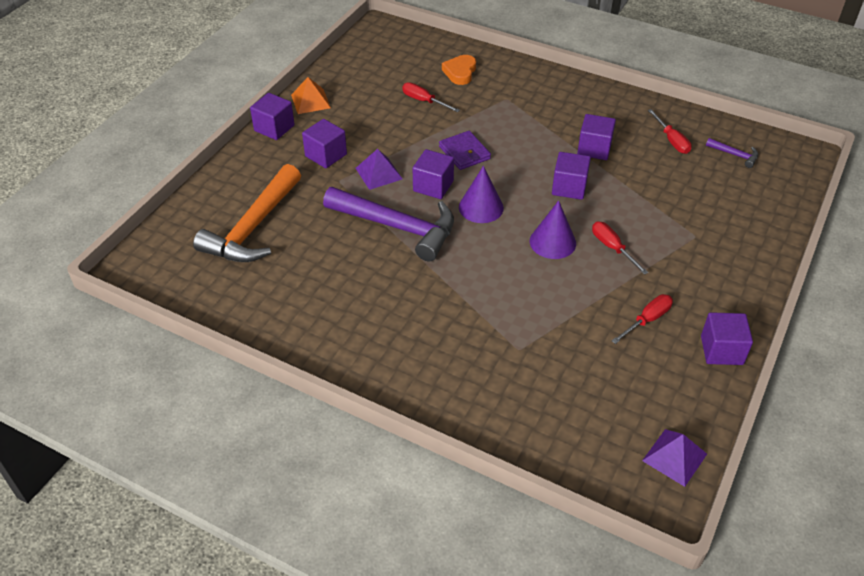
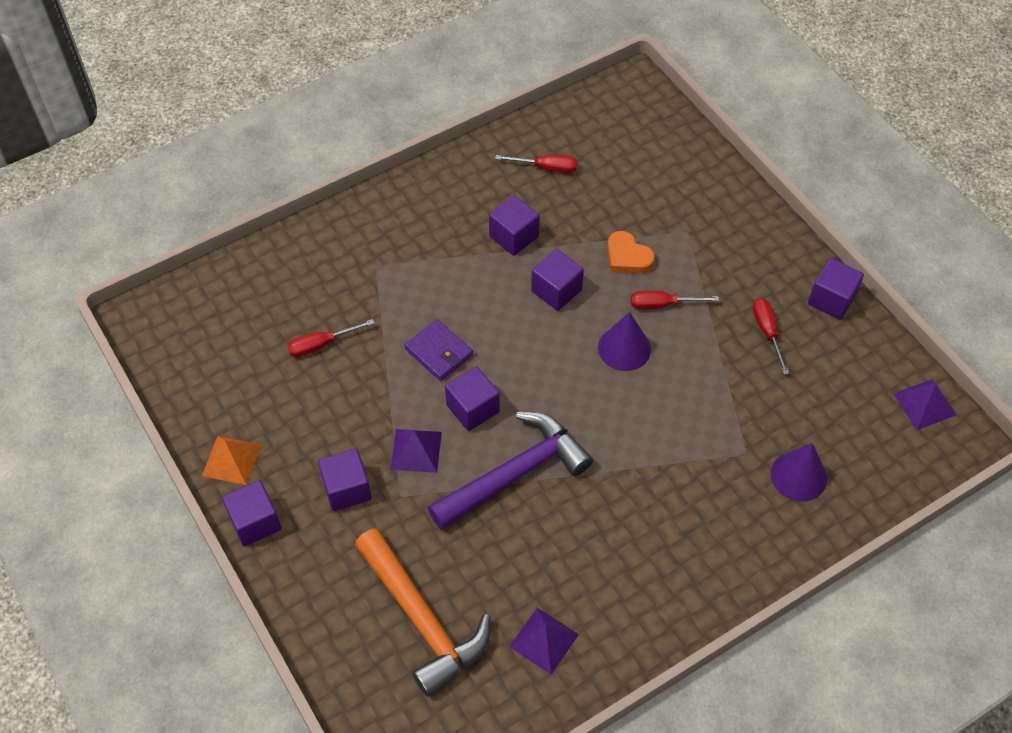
camera: 60 degrees left, 10 degrees up
purple wallet [439,131,491,170] -> purple wallet turned 45 degrees clockwise [405,319,473,381]
orange heart [442,55,476,85] -> orange heart moved to [607,231,655,274]
purple cone [459,166,504,223] -> purple cone moved to [771,443,827,501]
purple hammer [706,138,758,168] -> none
none -> purple pyramid [509,608,579,675]

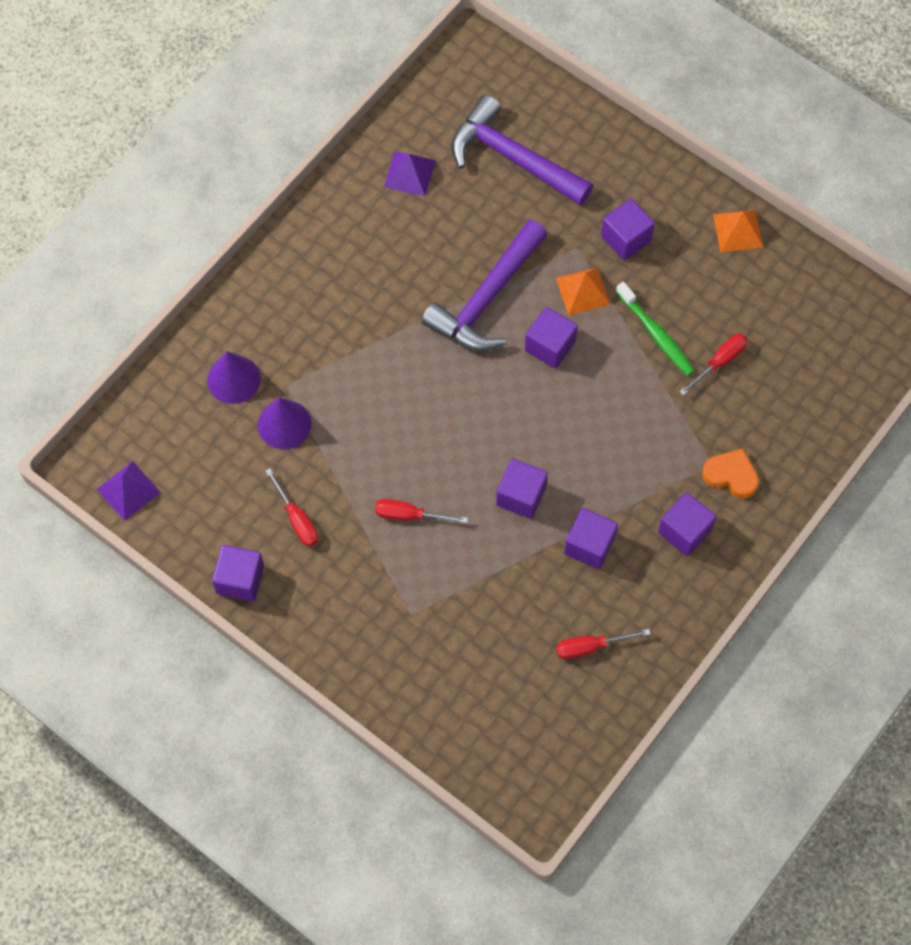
camera: 160 degrees right, 10 degrees up
purple cube [222,480,281,547] -> purple cube moved to [658,492,716,556]
orange hammer [355,528,490,697] -> purple hammer [451,95,593,206]
purple pyramid [390,429,442,473] -> orange pyramid [556,267,610,316]
purple wallet [405,319,473,381] -> none
purple cone [598,312,651,371] -> purple cone moved to [258,398,312,449]
orange heart [607,231,655,274] -> orange heart moved to [702,448,759,498]
red screwdriver [631,291,719,309] -> red screwdriver turned 150 degrees counterclockwise [375,499,468,523]
none -> green toothbrush [616,282,695,376]

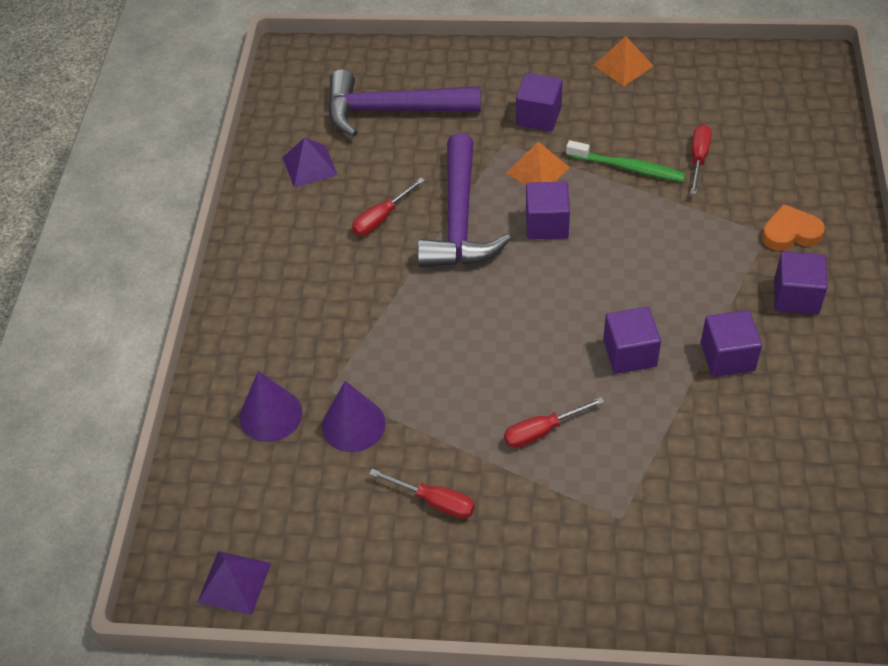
camera: 30 degrees left, 15 degrees down
purple cube [212,545,264,601] -> none
red screwdriver [556,629,651,659] -> red screwdriver moved to [352,178,425,236]

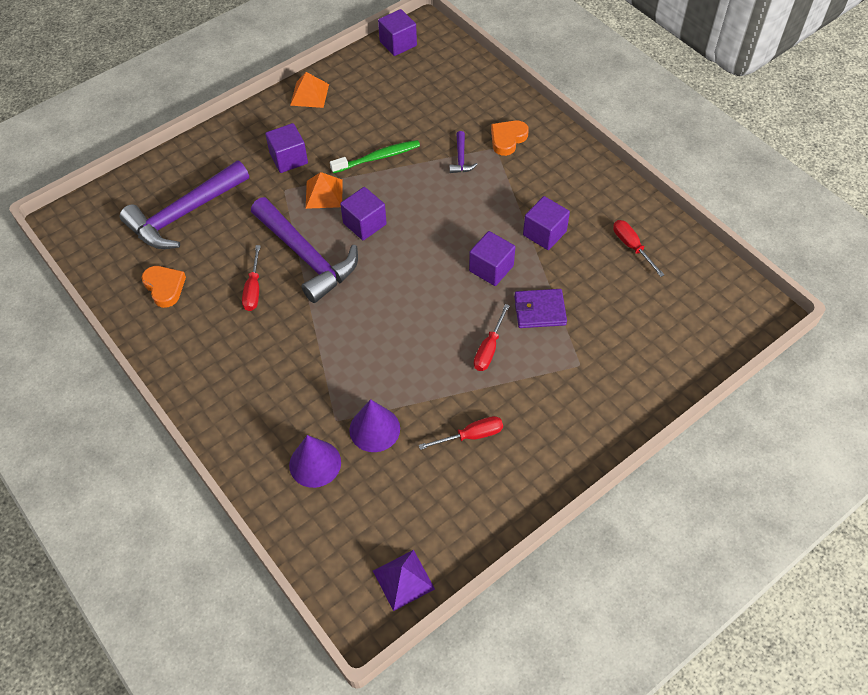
camera: 45 degrees left, 5 degrees up
purple pyramid [283,137,337,187] -> orange heart [142,266,186,308]
red screwdriver [690,125,712,195] -> red screwdriver moved to [613,220,665,277]
purple cube [774,252,828,315] -> purple cube moved to [378,9,417,56]
none -> purple hammer [449,131,478,173]
none -> purple wallet [514,289,567,328]

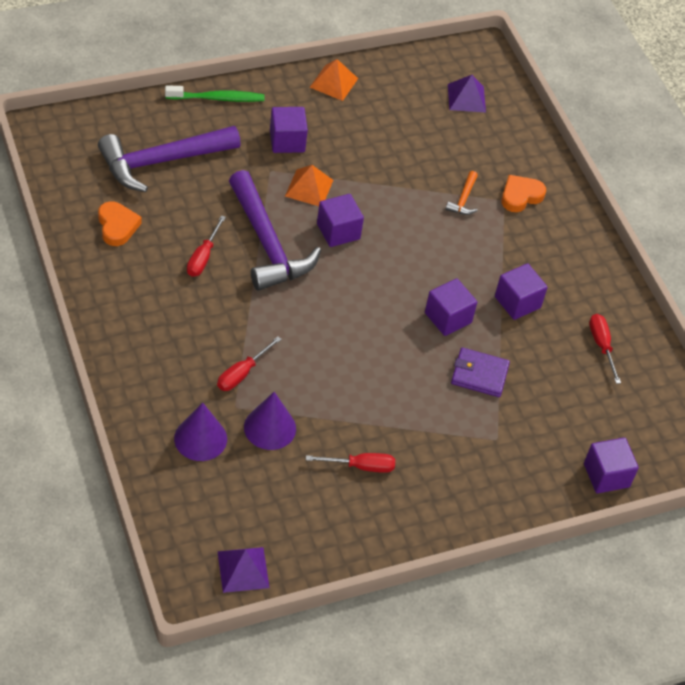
camera: 10 degrees right, 5 degrees down
green toothbrush [330,140,420,173] -> green toothbrush moved to [165,85,264,102]
purple cube [378,9,417,56] -> purple cube moved to [584,437,639,493]
purple hammer [449,131,478,173] -> orange hammer [445,171,478,215]
red screwdriver [474,304,510,371] -> red screwdriver moved to [217,336,282,391]
none -> purple pyramid [448,75,486,112]

